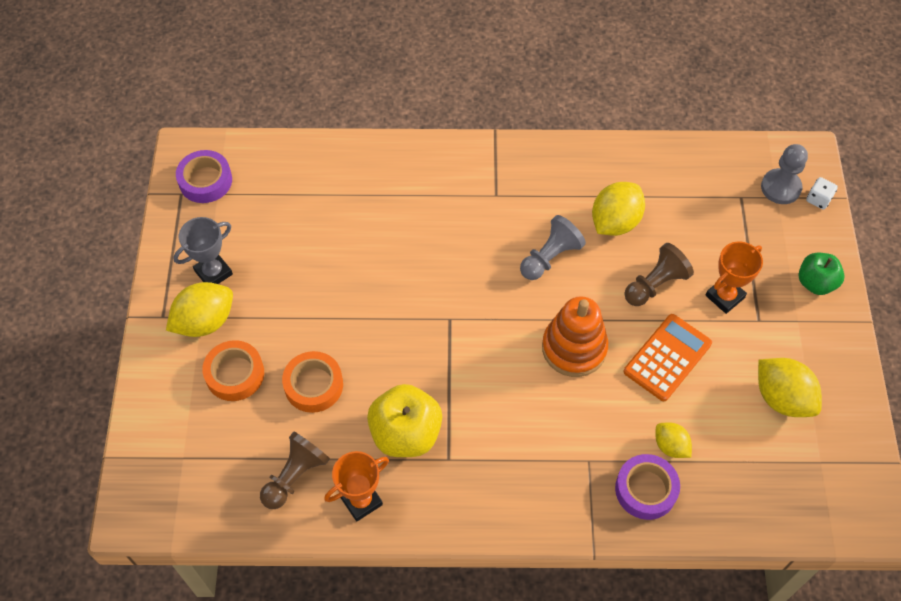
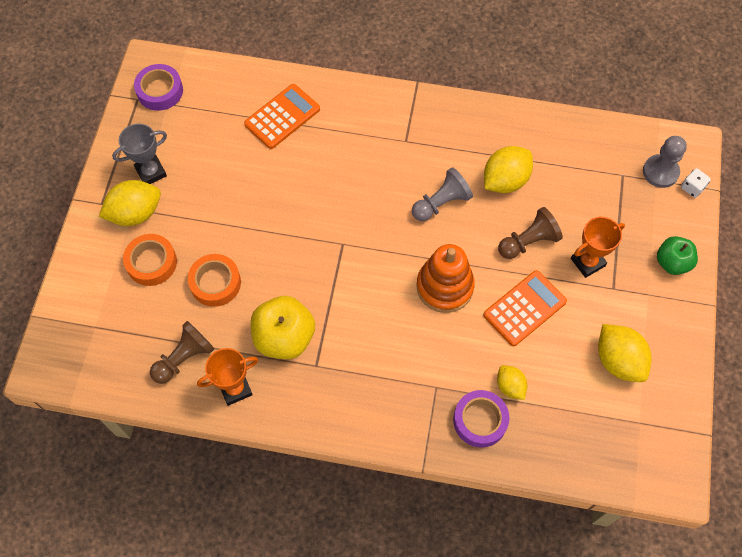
camera: 10 degrees right, 5 degrees up
none -> orange calculator [244,84,320,149]

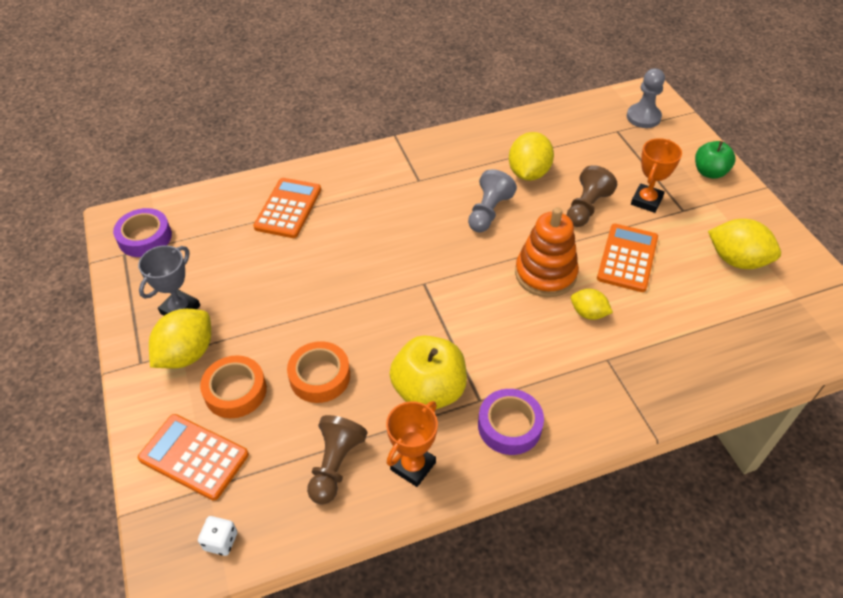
camera: 30 degrees left, 15 degrees down
purple tape [453,390,509,447] -> purple tape moved to [478,389,544,455]
yellow lemon [497,365,528,400] -> yellow lemon moved to [571,289,613,320]
white dice [681,168,711,198] -> white dice moved to [198,516,237,556]
none -> orange calculator [138,414,249,500]

